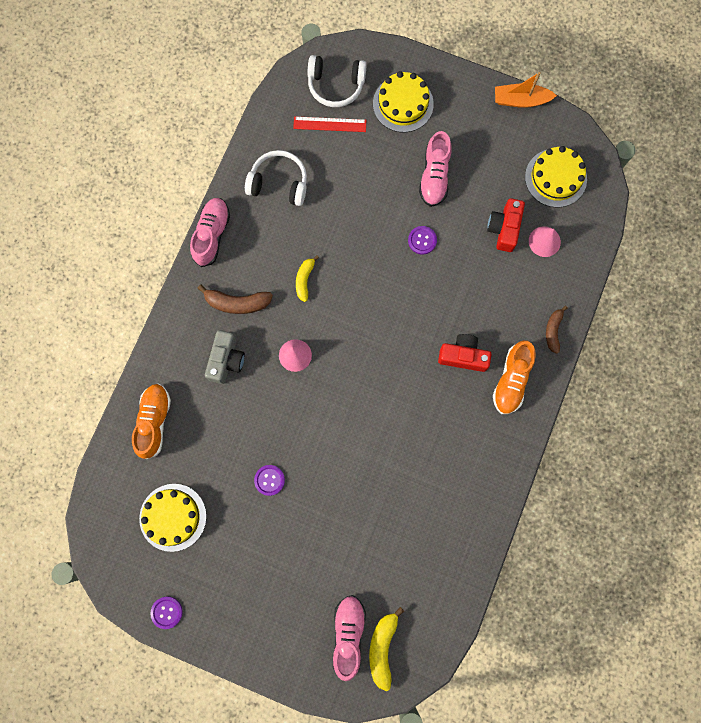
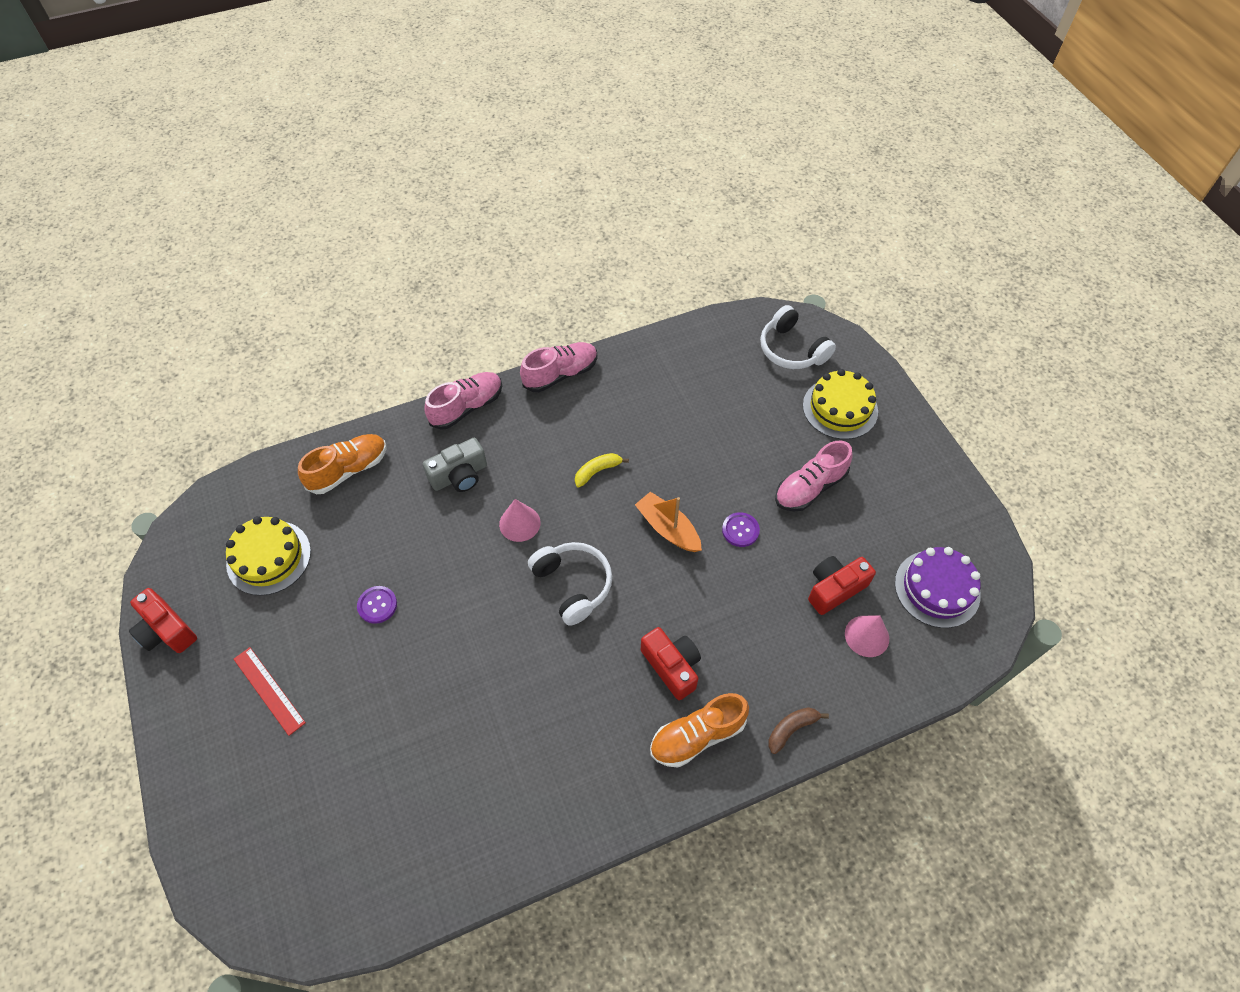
camera: 45 degrees right, 20 degrees down
purple button [150,596,183,629] -> red camera [129,588,197,653]
brown banana [197,285,273,314] -> none
white headphones [245,150,307,206] -> white headphones moved to [528,542,612,626]
red ruler [293,116,366,132] -> red ruler moved to [234,647,306,736]
pink shoe [333,595,366,681] -> pink shoe moved to [424,372,502,430]
yellow banana [369,607,404,691] -> none
orange boat [495,72,557,108] -> orange boat moved to [635,492,702,552]
yellow cake [525,146,587,207] -> purple cake [895,547,981,628]

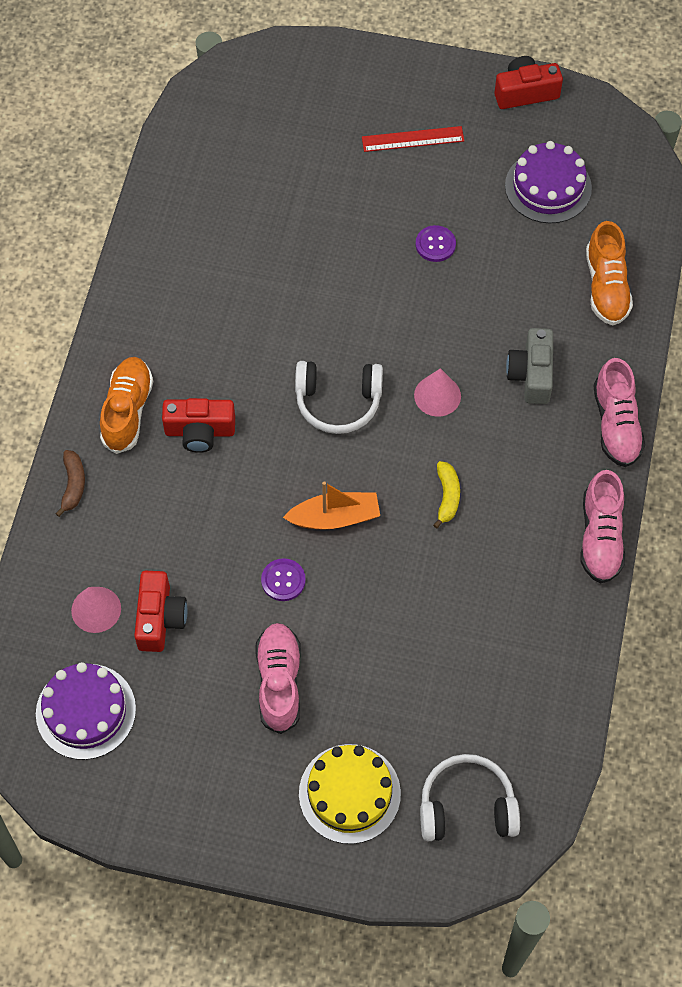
camera: 125 degrees right, 5 degrees up
yellow cake [226,516,311,596] -> purple cake [505,141,592,224]

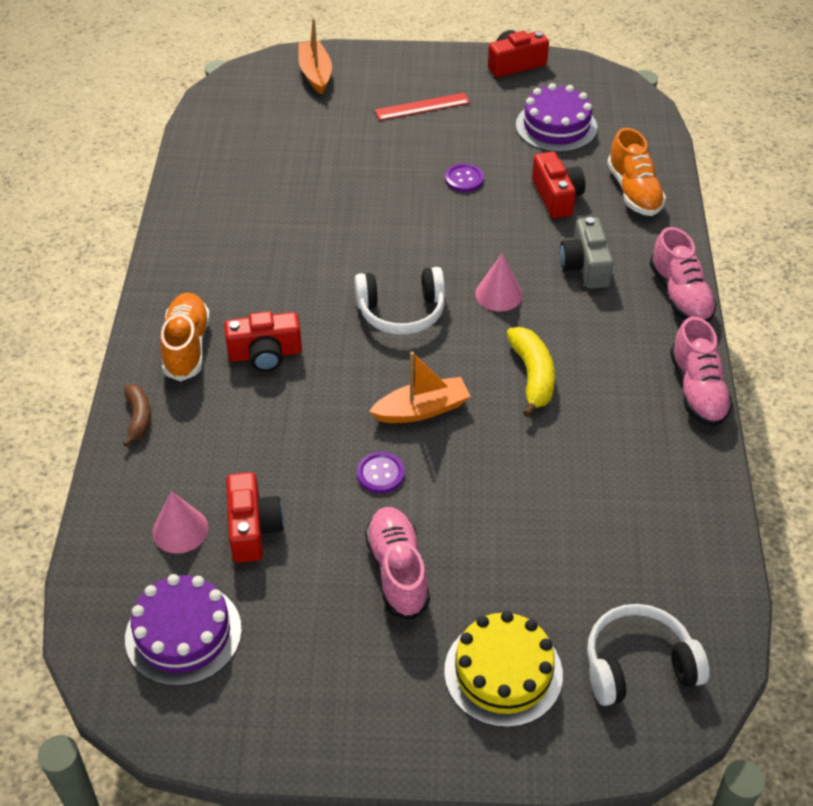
camera: 10 degrees left, 15 degrees down
yellow banana [433,461,460,529] -> yellow banana [507,327,555,418], size x1.51
none -> orange boat [298,18,332,94]
none -> red camera [532,151,585,219]

